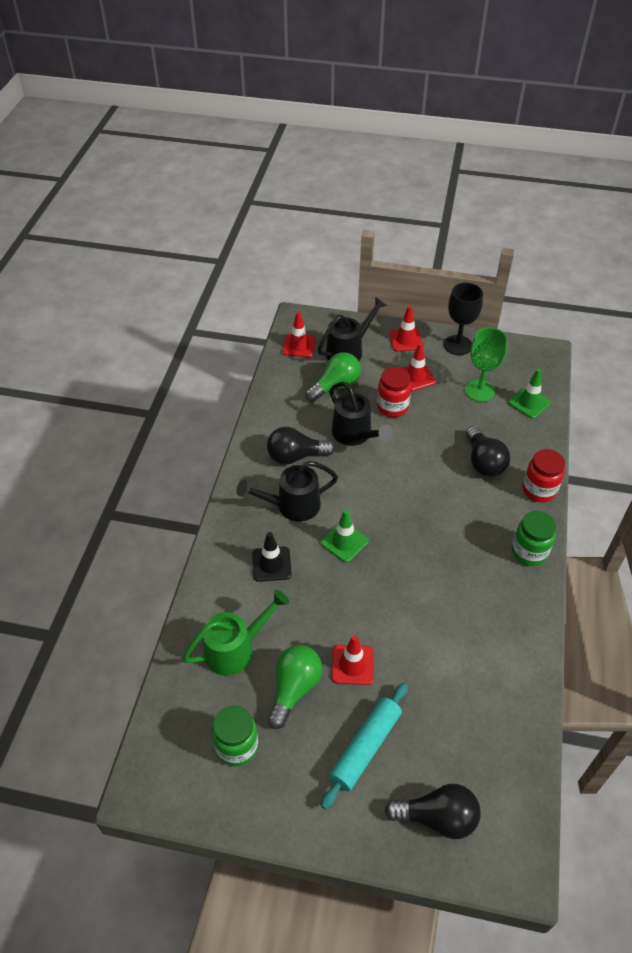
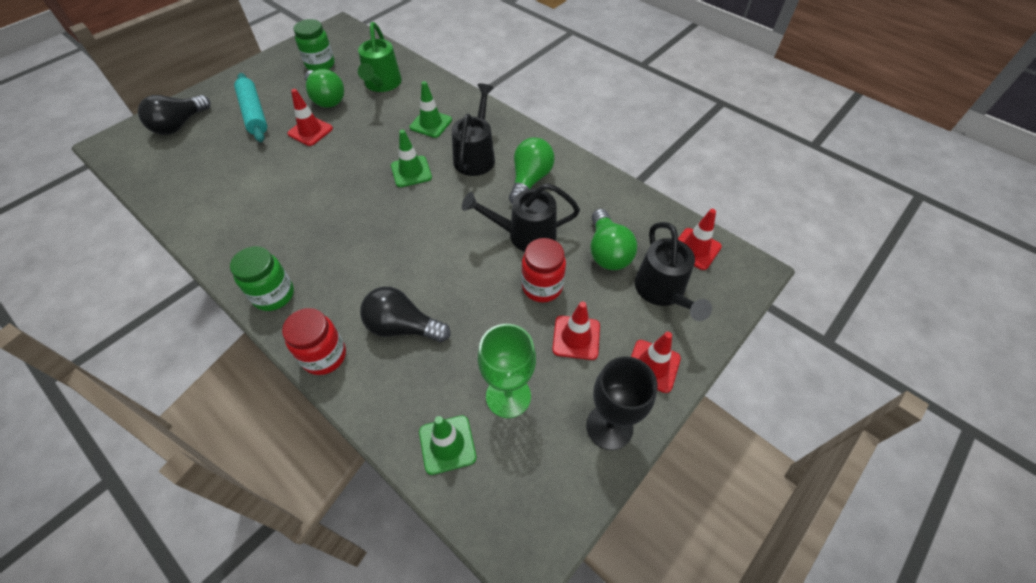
camera: 120 degrees right, 5 degrees up
black traffic cone [252,532,292,582] -> green traffic cone [410,81,452,138]
black light bulb [267,427,335,465] -> green light bulb [509,138,555,204]

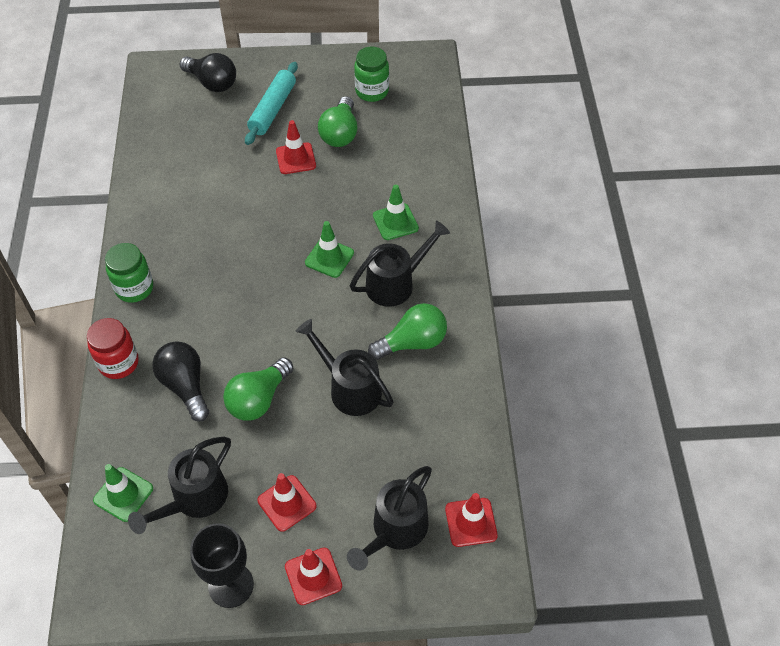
camera: 45 degrees right, 0 degrees up
black light bulb [138,95,211,135] -> black light bulb turned 135 degrees counterclockwise [180,53,236,92]
green watering can [358,22,402,92] -> none
green goblet [478,324,536,418] -> black watering can [128,437,231,534]
red jar [521,238,566,302] -> none
green light bulb [591,209,637,270] -> green light bulb moved to [223,357,293,421]

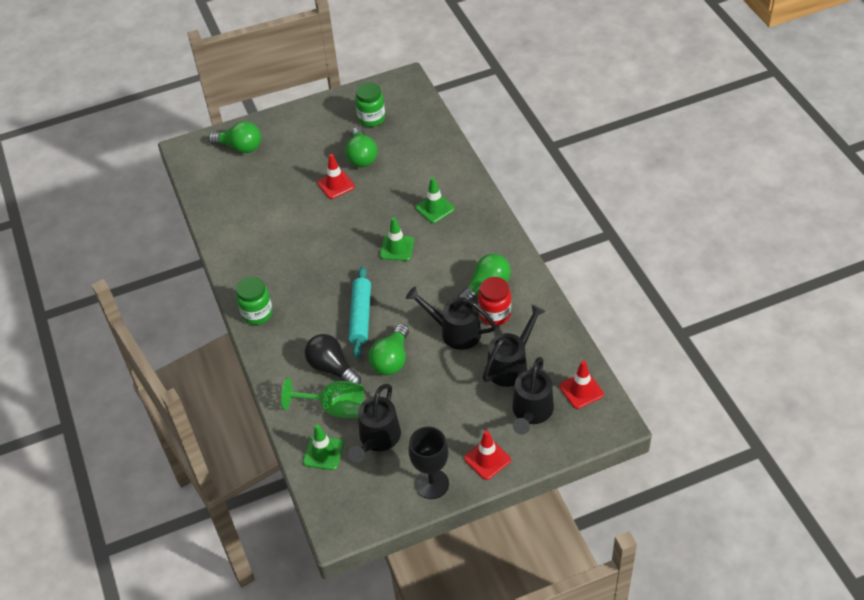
camera: 15 degrees left, 5 degrees down
red jar [87,318,139,379] -> red jar moved to [478,277,511,326]
black light bulb [180,53,236,92] -> green light bulb [208,121,261,153]
turquoise rolling pin [245,62,298,145] -> turquoise rolling pin moved to [348,266,371,358]
red traffic cone [257,473,316,532] -> none
black watering can [350,221,450,307] -> black watering can moved to [483,304,546,387]
none -> green goblet [281,378,364,418]

